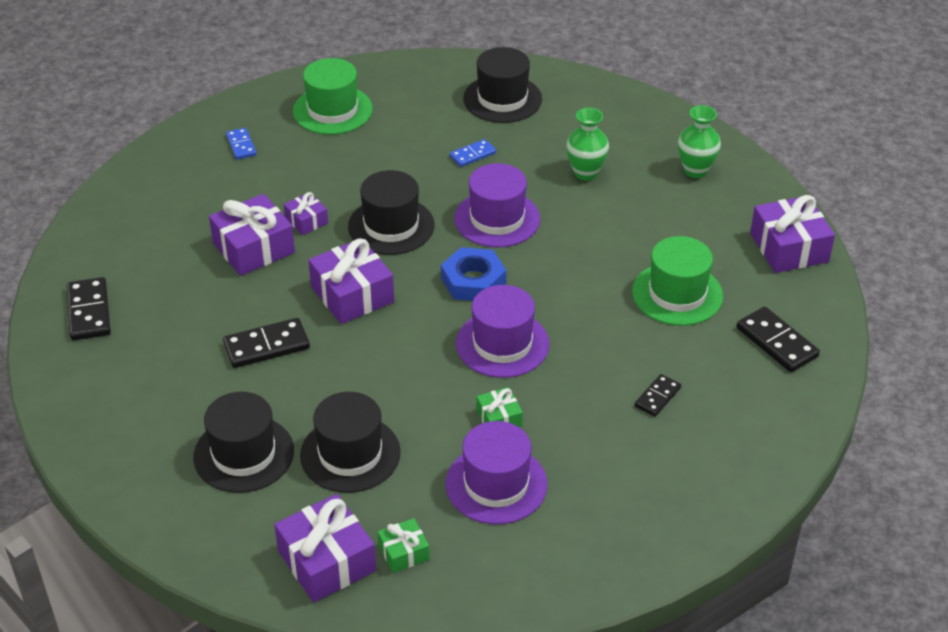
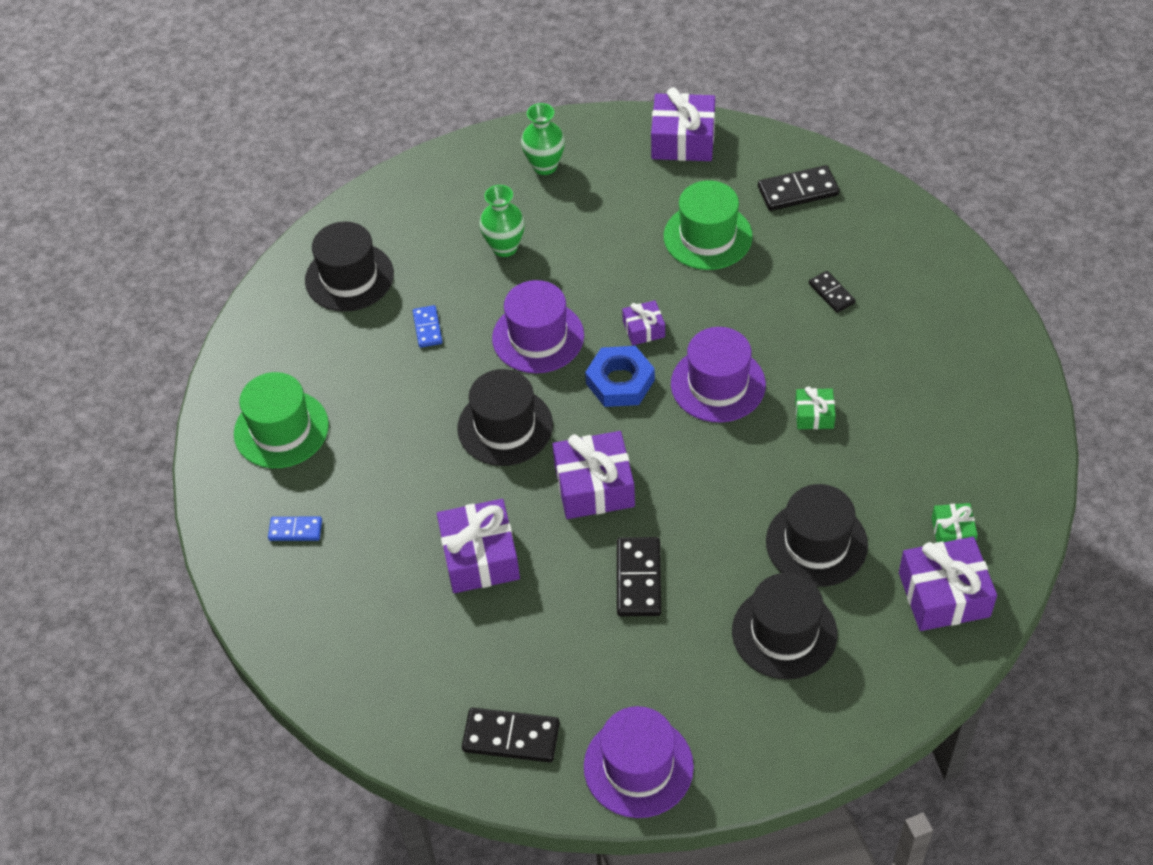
camera: 65 degrees left, 10 degrees up
purple gift [284,192,328,235] -> purple gift moved to [622,300,665,345]
purple hat [445,421,548,524] -> purple hat moved to [584,706,694,818]

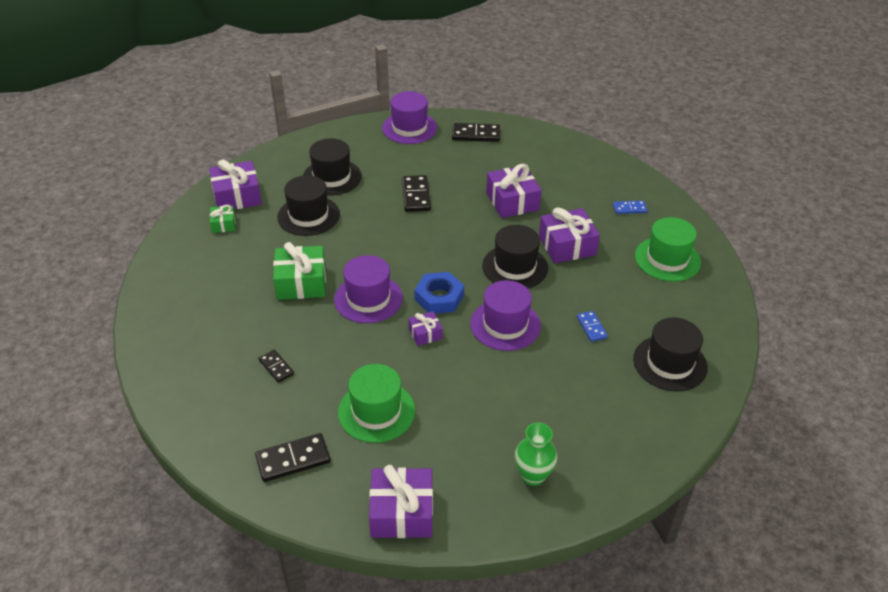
camera: 170 degrees right, 10 degrees down
green vase [479,185,525,257] -> none
purple gift [553,431,635,519] -> purple gift moved to [539,207,600,263]
green gift [795,386,835,429] -> green gift [273,242,326,300], size x1.88

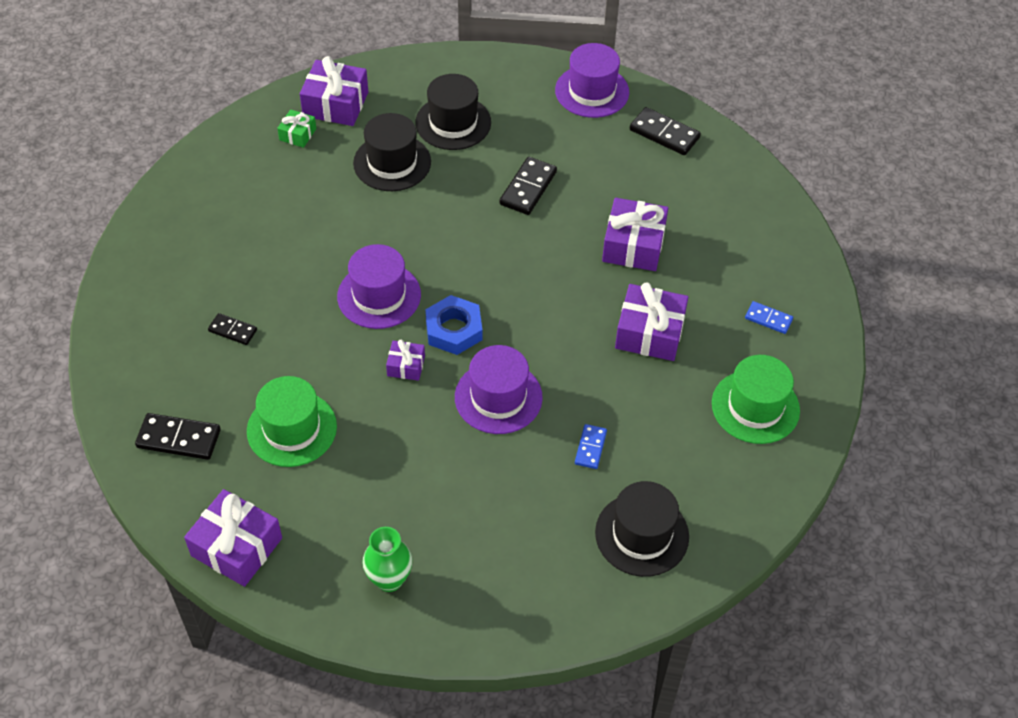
camera: 30 degrees right, 10 degrees up
black domino [258,349,294,383] -> black domino turned 60 degrees counterclockwise [208,313,257,345]
green gift [273,242,326,300] -> none
black hat [482,225,548,288] -> none

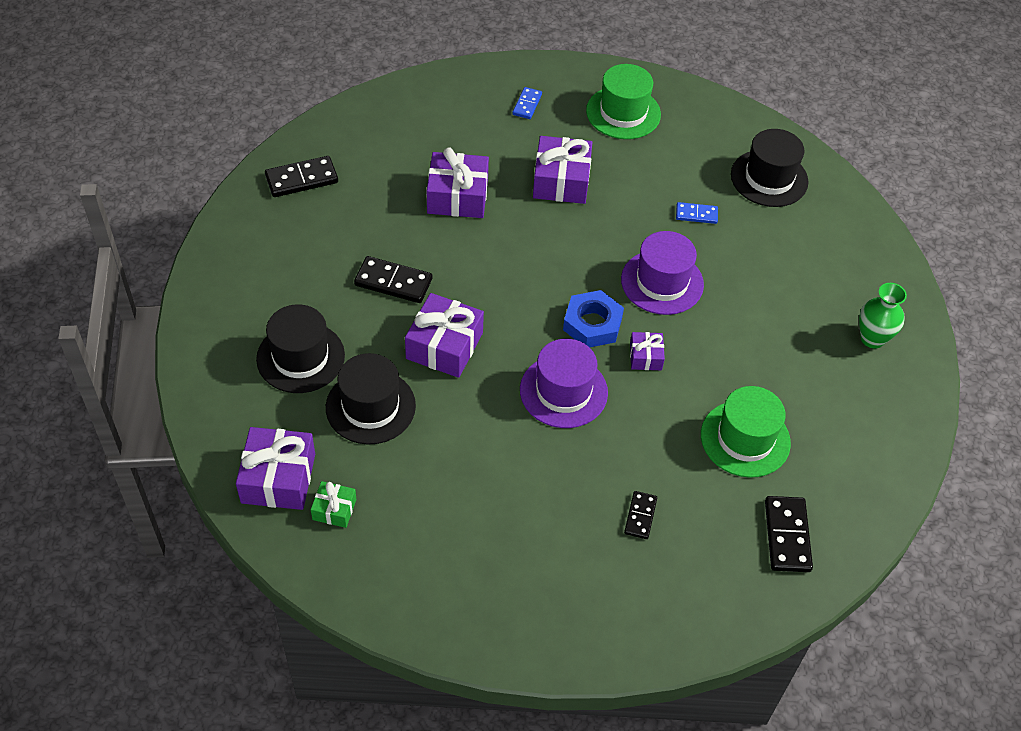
camera: 100 degrees left, 0 degrees up
purple gift [184,489,282,587] -> purple gift moved to [405,293,484,378]
purple hat [555,43,629,118] -> none
black domino [630,107,701,155] -> black domino turned 45 degrees clockwise [265,156,338,197]

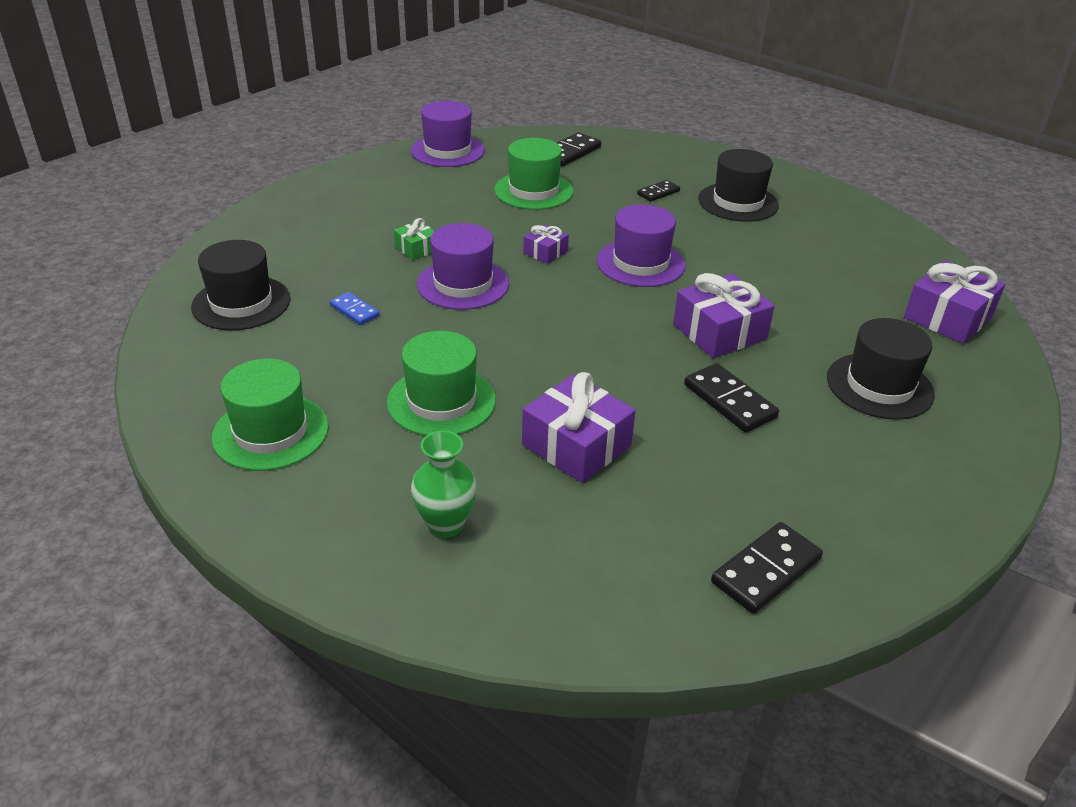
camera: 140 degrees left, 15 degrees down
black domino [265,156,338,197] -> black domino turned 60 degrees counterclockwise [711,522,823,614]
green gift [311,481,356,528] -> green gift moved to [394,218,434,260]
black hat [326,353,416,445] -> black hat moved to [698,149,779,222]
blue domino [513,87,542,119] -> none
purple gift [533,136,592,204] -> green hat [387,331,496,436]
blue nut [563,290,624,347] -> none
green vase [859,283,907,349] -> green vase moved to [411,431,477,538]
none -> purple hat [410,101,485,167]

